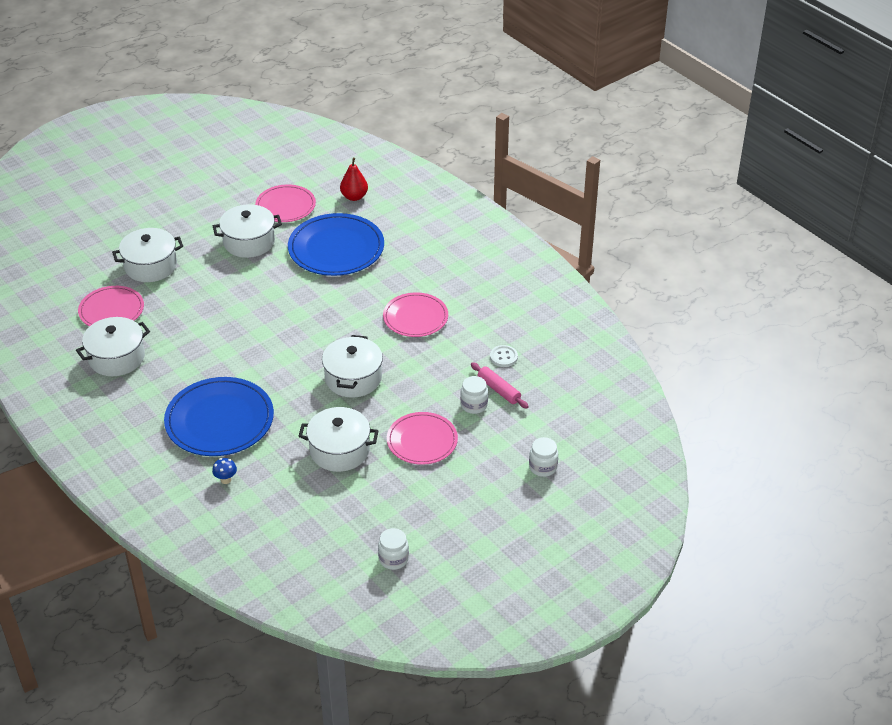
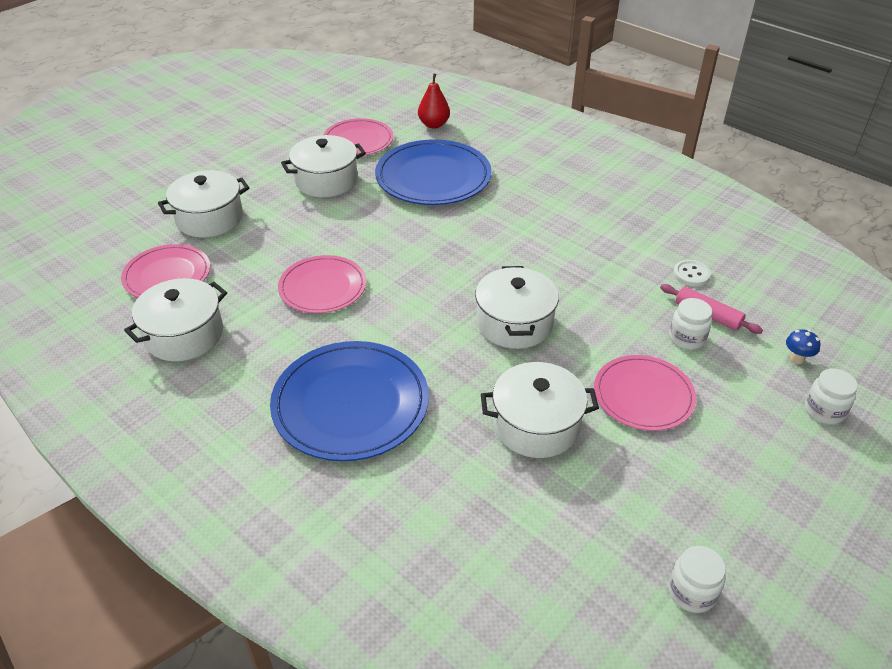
camera: 10 degrees left, 0 degrees up
blue mushroom [212,458,237,484] -> blue mushroom moved to [786,329,820,364]
pink plate [383,292,448,337] -> pink plate moved to [278,255,366,313]

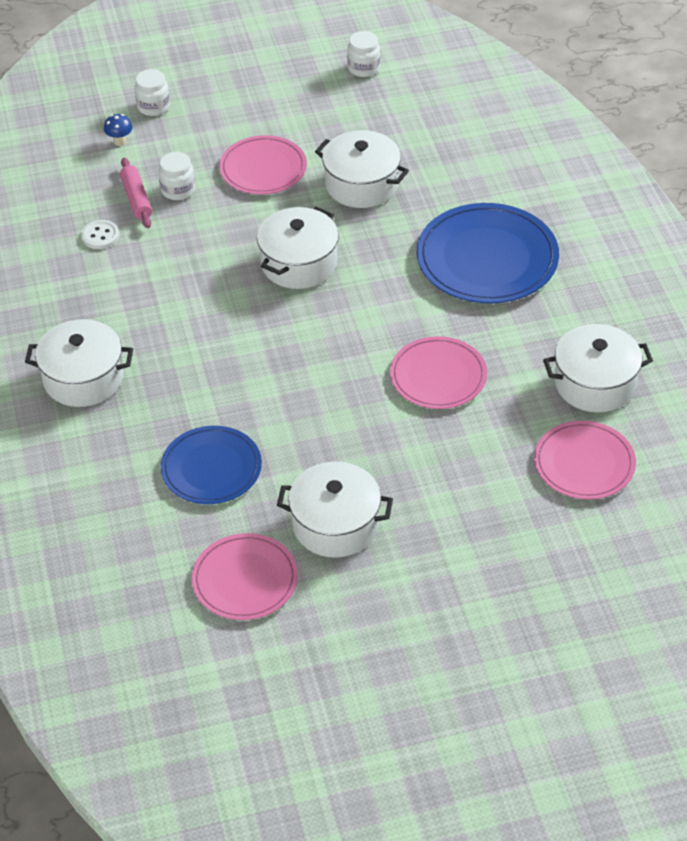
camera: 145 degrees left, 5 degrees up
white pot [158,170,249,237] -> white pot moved to [25,319,133,407]
blue plate [375,139,492,205] -> blue plate [161,426,262,504], size x0.65
red pear [418,73,450,129] -> none

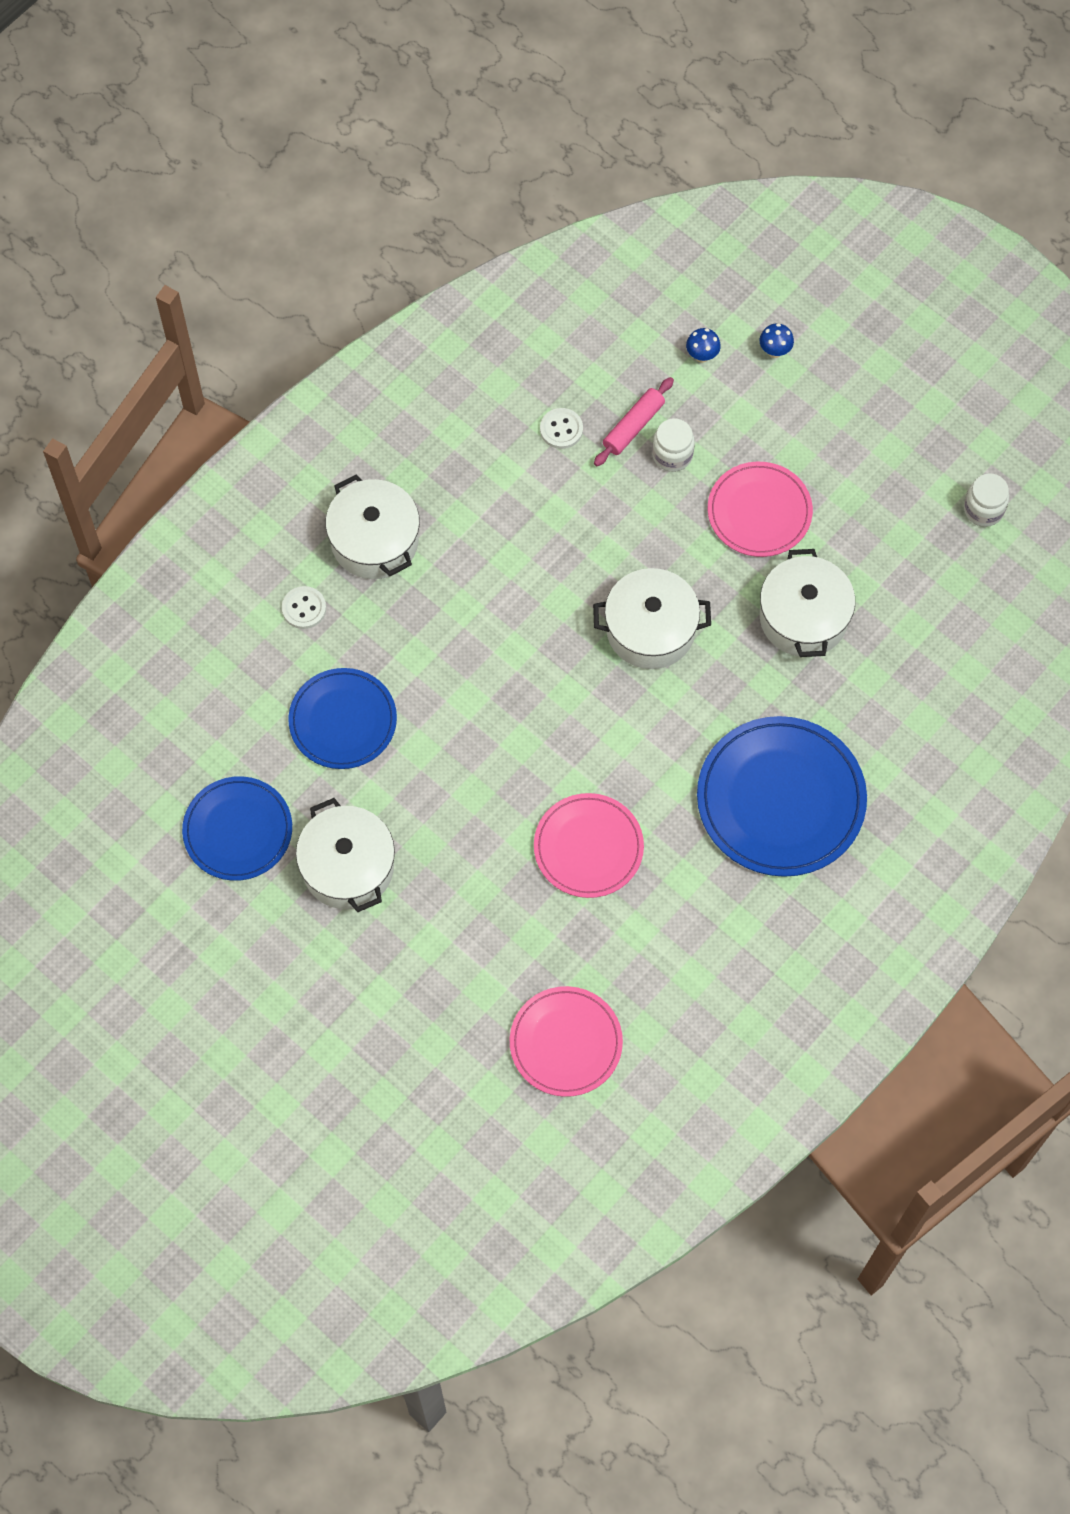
camera: 55 degrees right, 20 degrees up
white jar [135,69,170,116] -> blue mushroom [760,323,794,358]
pink plate [192,533,298,620] -> blue plate [182,776,292,881]
white pot [543,324,653,413] -> none
none -> white button [282,586,326,629]

